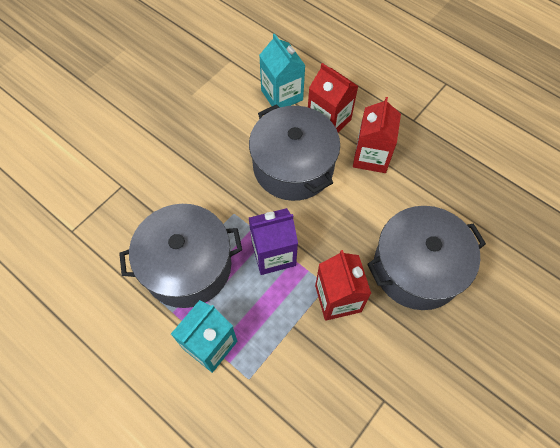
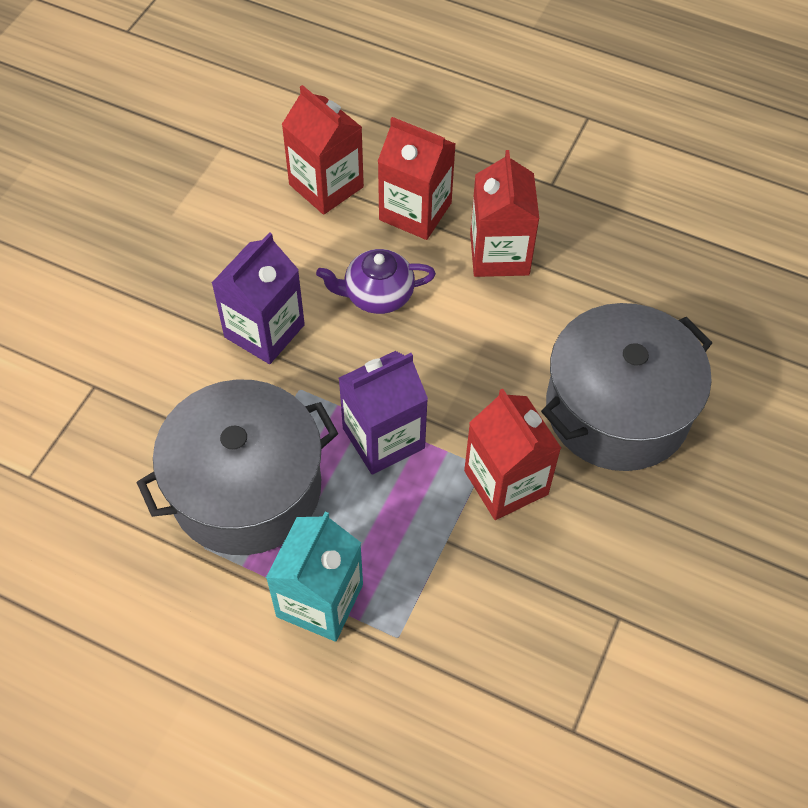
camera: 15 degrees left, 5 degrees down
grey pot [249,104,340,201] -> purple teapot [316,249,436,314]
turquoise carton [259,34,306,107] -> red carton [282,85,364,215]
none -> purple carton [212,232,305,364]

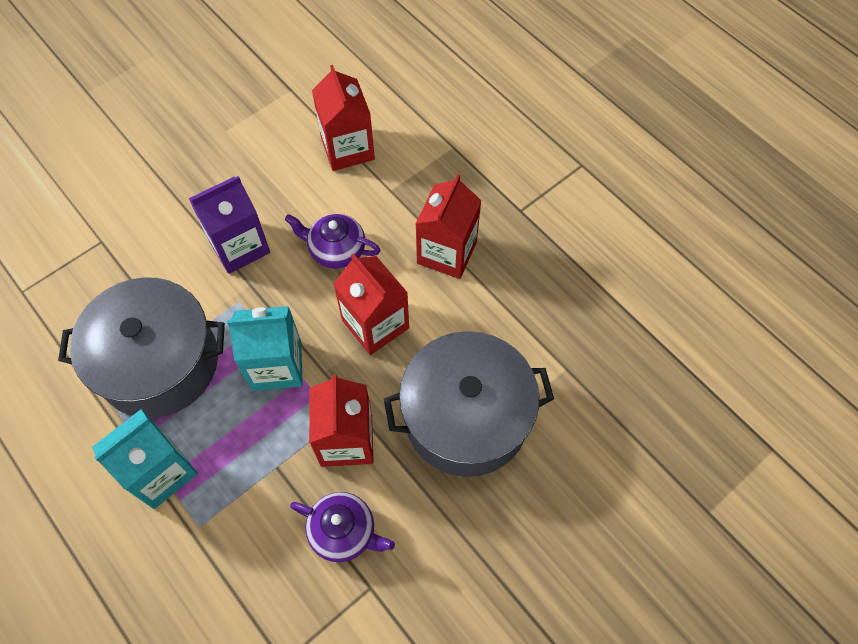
camera: 25 degrees right, 5 degrees up
purple carton [339,351,428,475] -> turquoise carton [227,306,303,391]
red carton [378,117,455,240] -> red carton moved to [333,254,409,355]
none -> purple teapot [290,492,395,562]

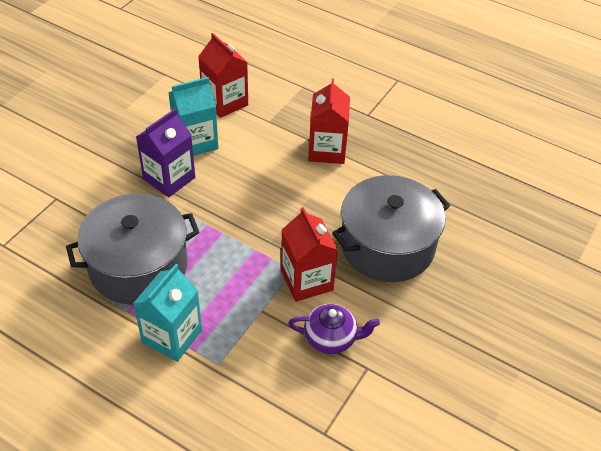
camera: 20 degrees left, 15 degrees down
turquoise carton [227,306,303,391] -> turquoise carton moved to [168,77,219,156]
purple teapot [285,214,381,269] -> none
red carton [333,254,409,355] -> none

